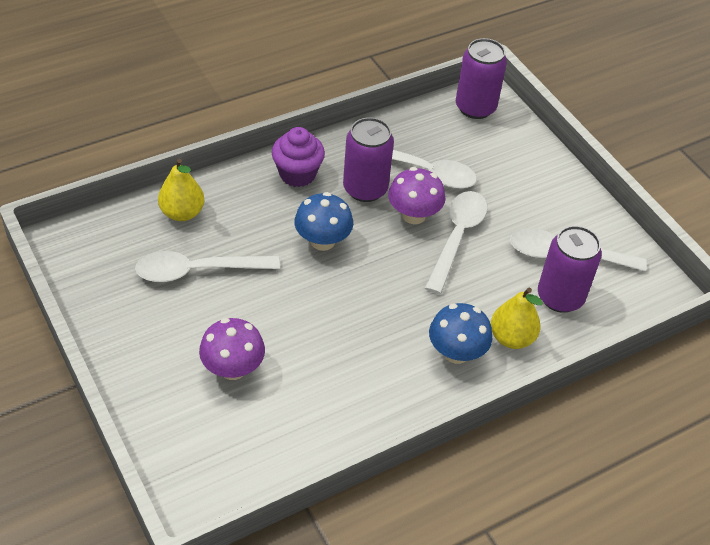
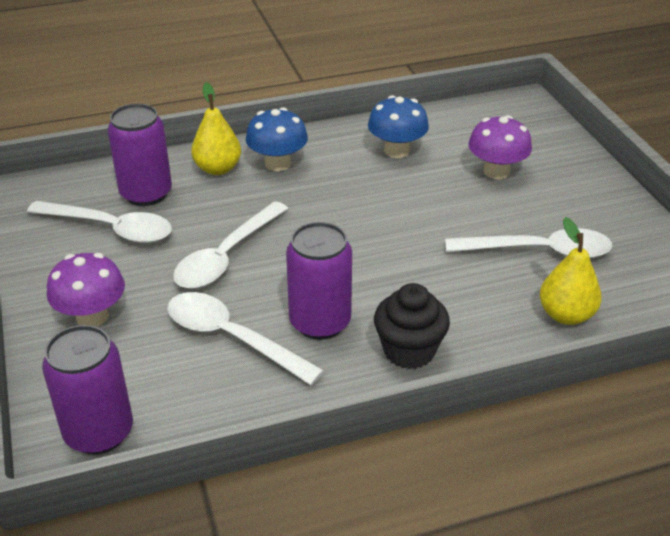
camera: 165 degrees left, 10 degrees down
purple cupcake [272,127,325,187] -> black cupcake [374,283,450,369]
blue mushroom [294,192,353,251] -> blue mushroom moved to [368,95,429,158]
purple mushroom [388,167,445,224] -> purple mushroom moved to [47,253,125,327]

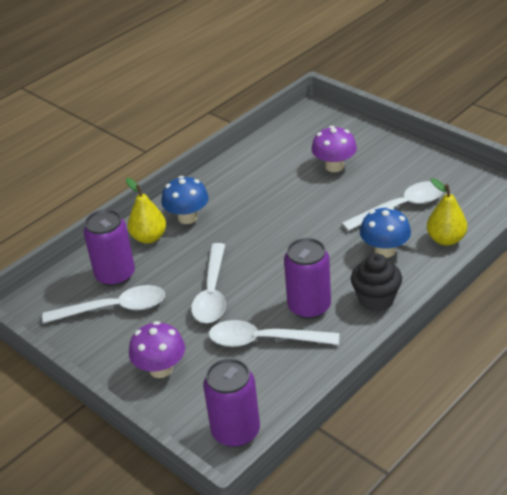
camera: 25 degrees left, 0 degrees up
blue mushroom [368,95,429,158] -> blue mushroom moved to [360,207,411,258]

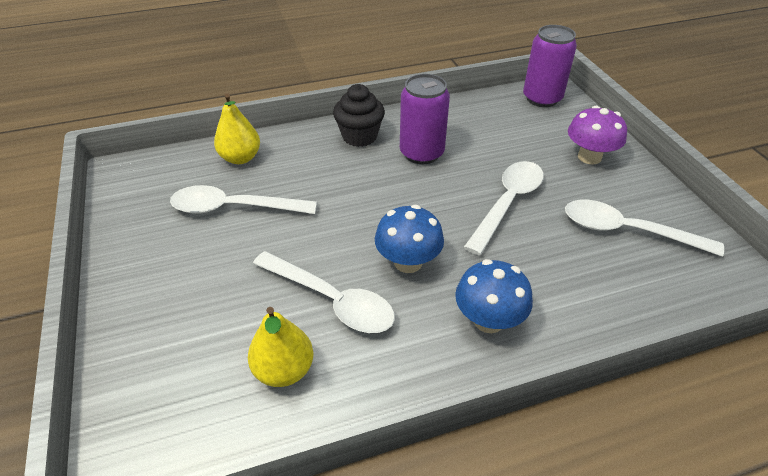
camera: 155 degrees left, 5 degrees up
purple can [84,209,135,286] -> none
yellow pear [126,178,166,244] -> yellow pear moved to [248,307,313,387]
white spoon [209,320,339,347] -> white spoon moved to [253,251,395,333]
purple mushroom [311,126,357,172] -> none
blue mushroom [360,207,411,258] -> blue mushroom moved to [375,205,444,273]

